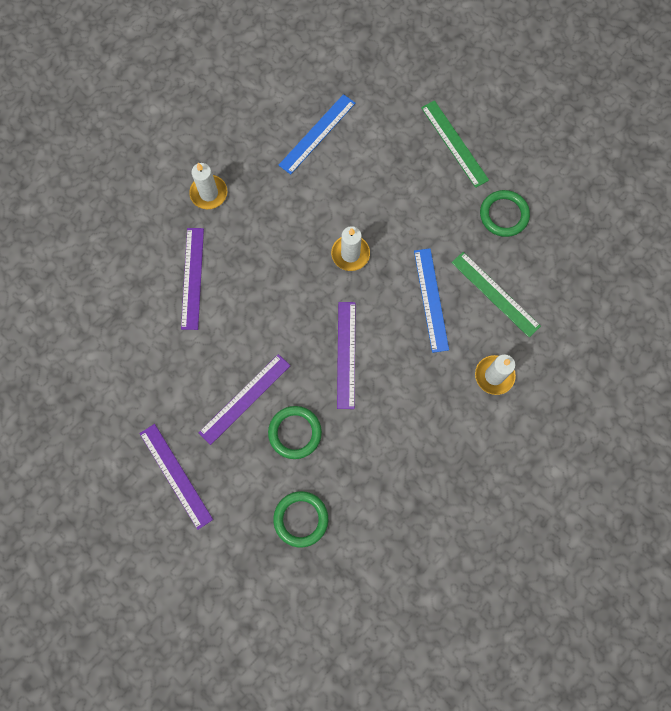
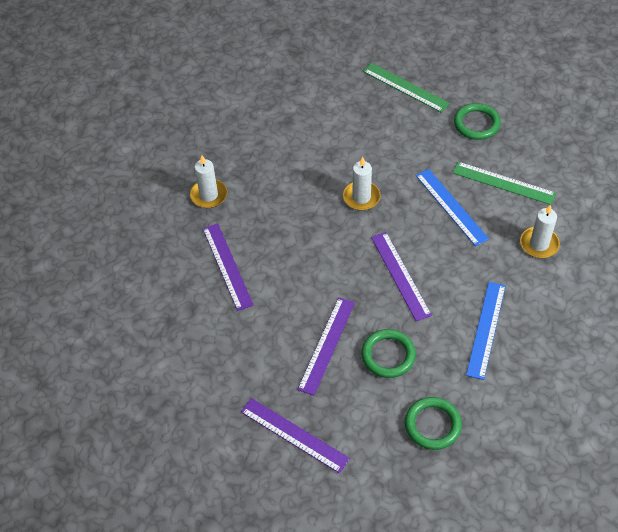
camera: 20 degrees left, 20 degrees down
blue ruler [279,94,356,175] -> blue ruler moved to [466,282,506,380]

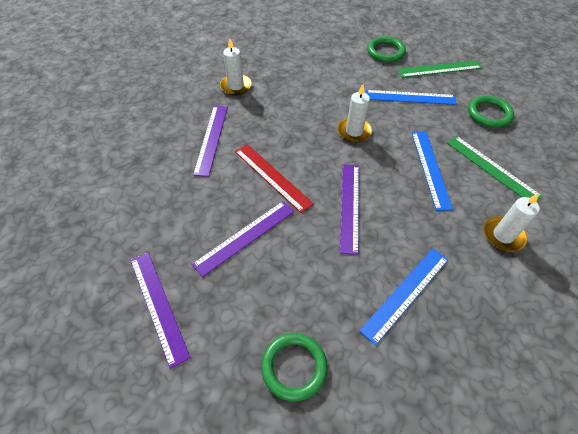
camera: 25 degrees right, 0 degrees up
green ring [361,329,416,378] -> green ring moved to [367,36,406,62]
green ruler [363,63,450,113] -> green ruler turned 75 degrees counterclockwise [398,60,482,78]
none -> red ruler [235,144,314,213]
none -> blue ruler [366,90,457,105]

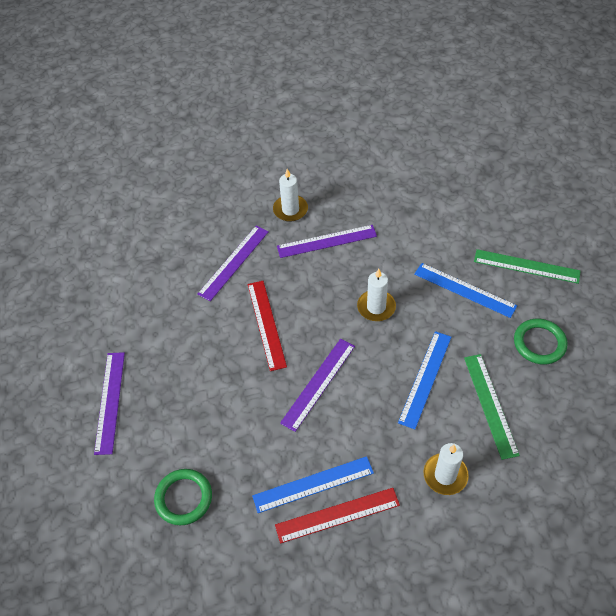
camera: 30 degrees right, 0 degrees up
purple ruler [192,201,294,277] -> purple ruler moved to [277,225,377,258]
green ring [367,36,406,62] -> none
none -> red ruler [275,488,400,544]

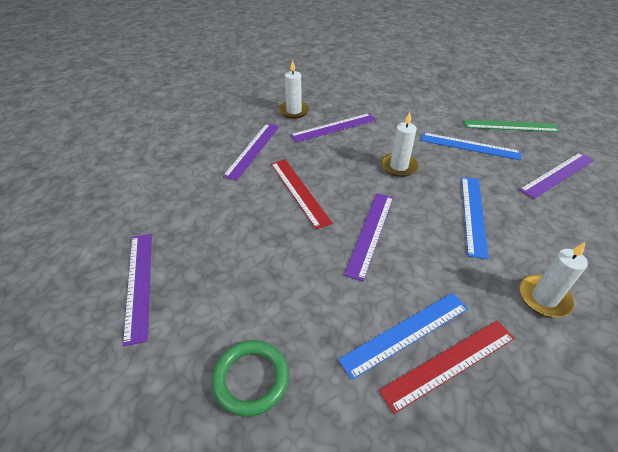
camera: 15 degrees left, 10 degrees down
green ruler [464,354,520,460] -> none
green ring [514,319,567,364] -> purple ruler [519,153,594,199]

